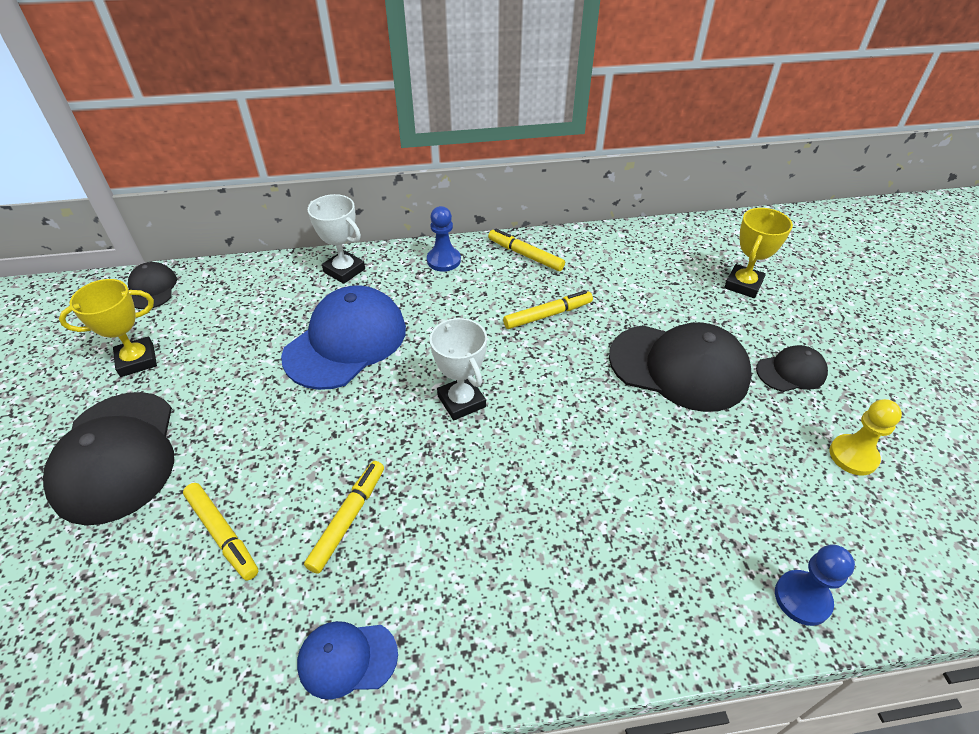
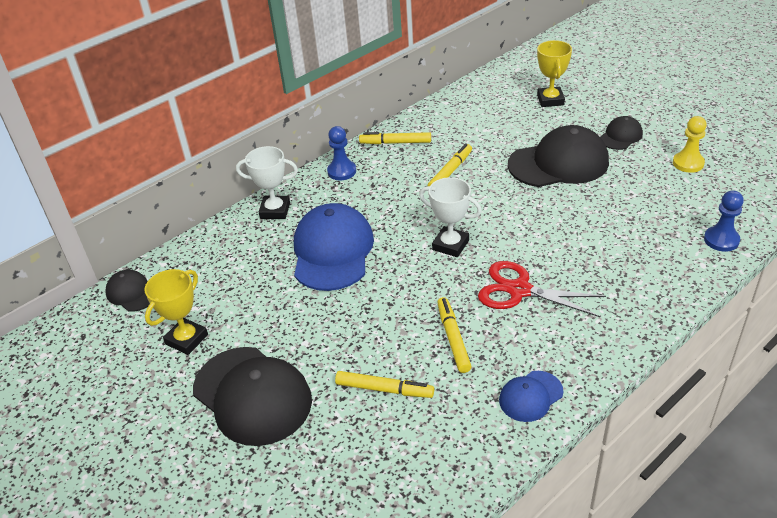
camera: 30 degrees left, 5 degrees down
none -> red scissors [478,261,606,317]

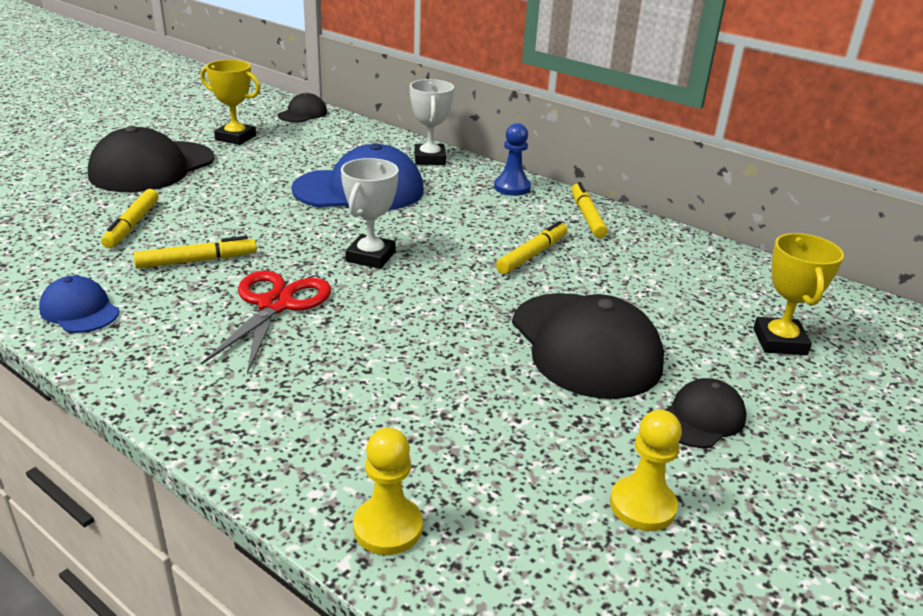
camera: 75 degrees right, 10 degrees down
yellow marker [428,144,472,186] -> yellow marker turned 75 degrees counterclockwise [496,221,568,274]
yellow trophy [537,40,572,107] -> yellow trophy turned 75 degrees counterclockwise [753,233,844,355]
black cap [600,116,643,150] -> black cap turned 75 degrees counterclockwise [665,378,747,448]
blue pawn [704,190,744,252] -> yellow pawn [353,428,423,555]

